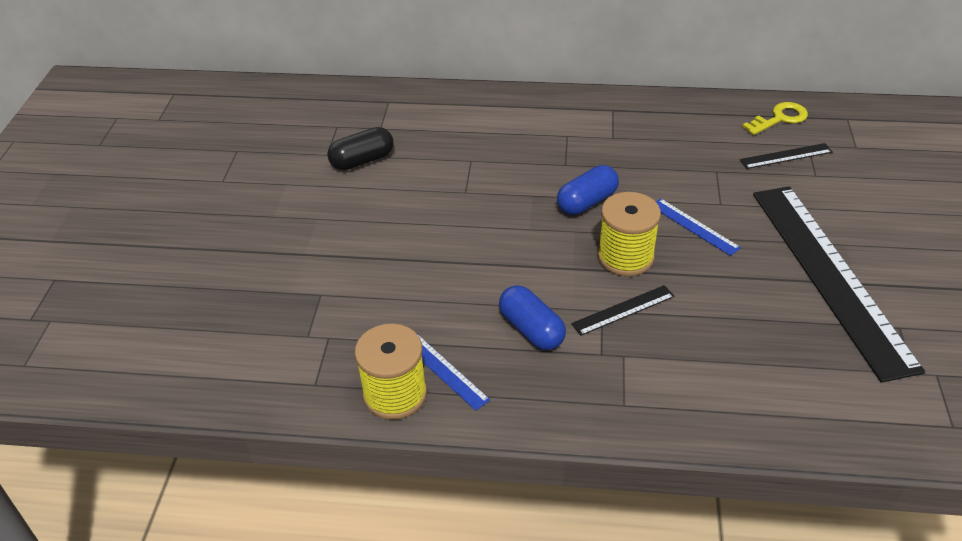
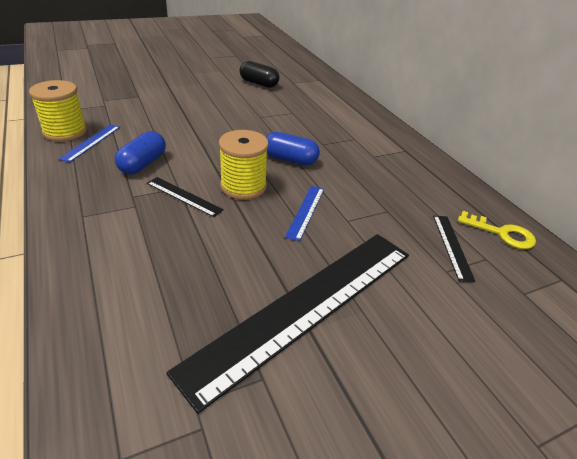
camera: 55 degrees right, 5 degrees down
black ruler [740,143,833,169] -> black ruler turned 45 degrees clockwise [433,216,476,282]

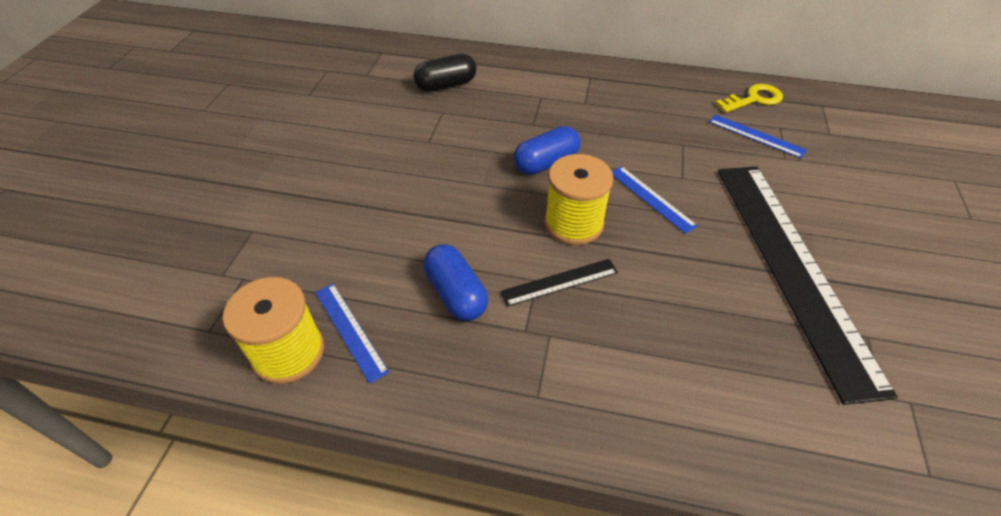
camera: 50 degrees left, 10 degrees up
black capsule [240,61,279,88] -> black capsule moved to [413,54,476,92]
black ruler [433,216,476,282] -> blue ruler [709,114,807,158]

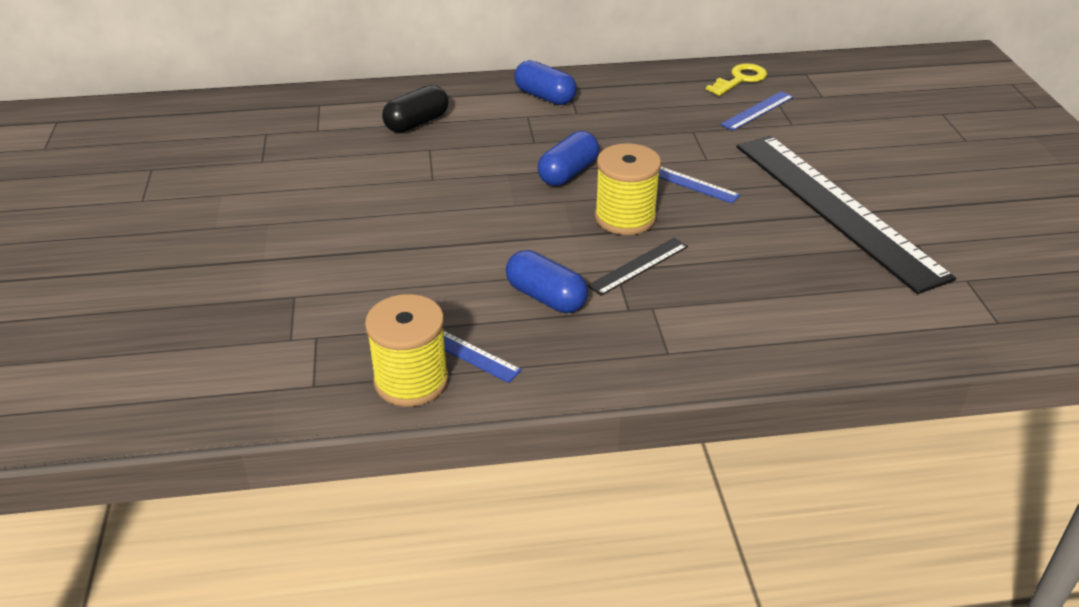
camera: 20 degrees left, 10 degrees down
blue ruler [709,114,807,158] -> blue ruler turned 60 degrees counterclockwise [720,91,794,131]
none -> blue capsule [514,60,577,105]

